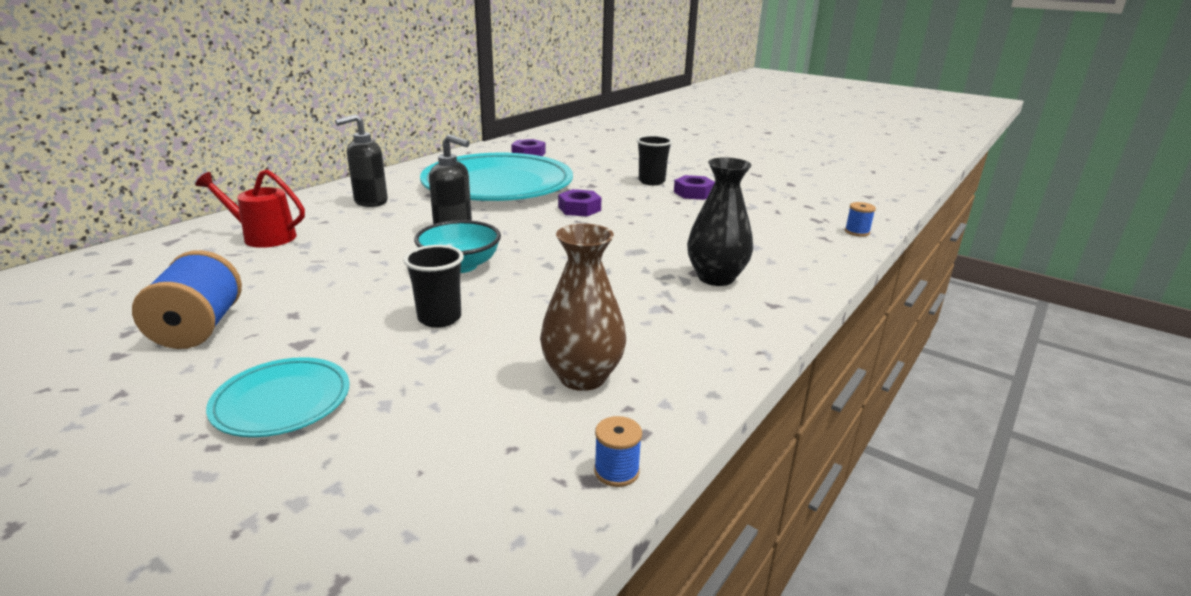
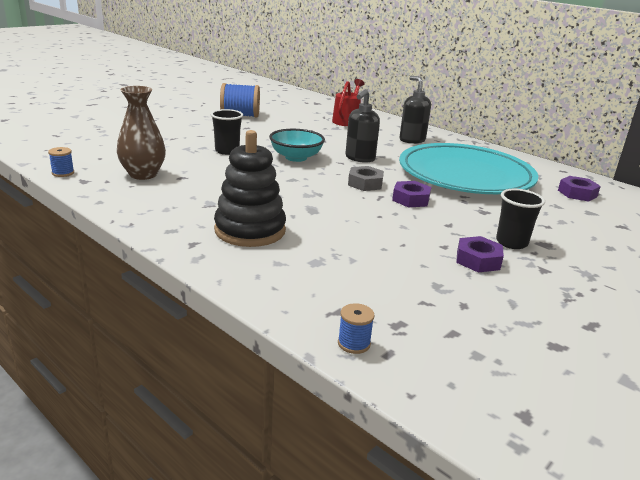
camera: 95 degrees right, 0 degrees up
turquoise plate [206,357,349,437] -> none
black vase [687,157,753,286] -> black stacking toy [214,130,286,247]
none -> grey nut [348,166,384,191]

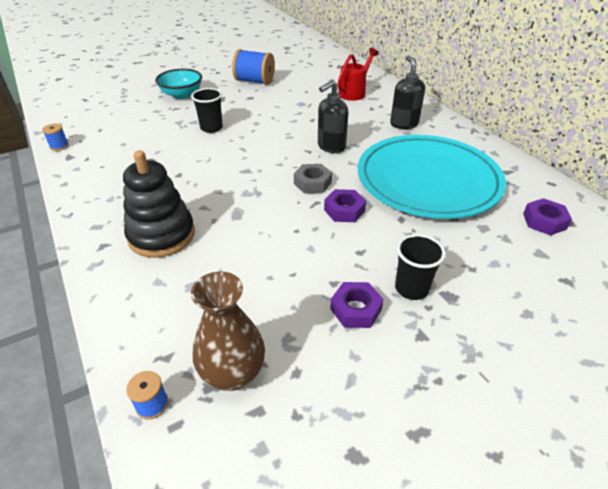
camera: 20 degrees right, 15 degrees up
brown vase [117,86,166,180] -> brown vase moved to [191,272,265,391]
turquoise bowl [269,129,325,162] -> turquoise bowl moved to [155,69,202,99]

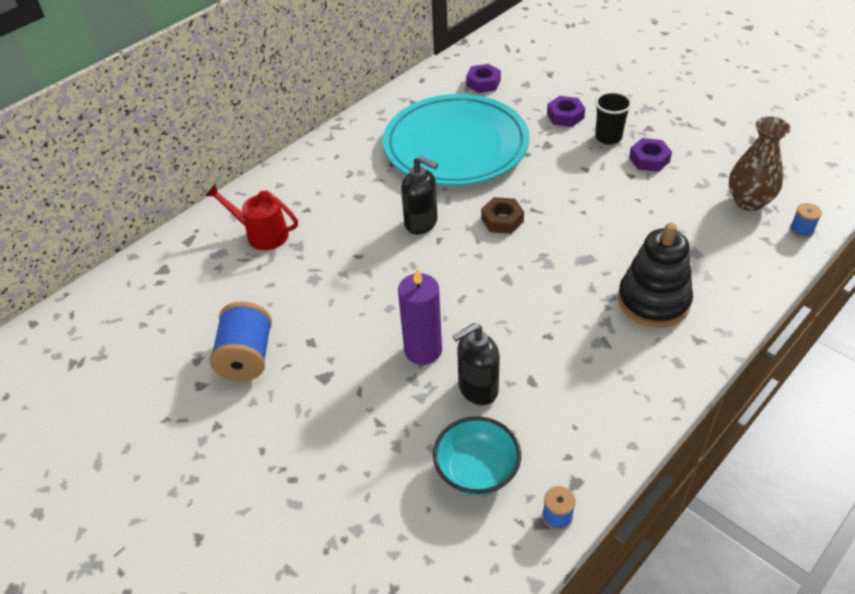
camera: 105 degrees left, 5 degrees up
turquoise bowl [155,69,202,99] -> turquoise bowl moved to [433,416,521,496]
black cup [191,88,223,133] -> purple candle [398,269,442,365]
grey nut [294,164,332,193] -> brown nut [481,197,524,234]
purple nut [324,189,366,222] -> purple nut moved to [547,96,585,127]
black soap dispenser [390,56,425,129] -> black soap dispenser moved to [452,323,500,406]

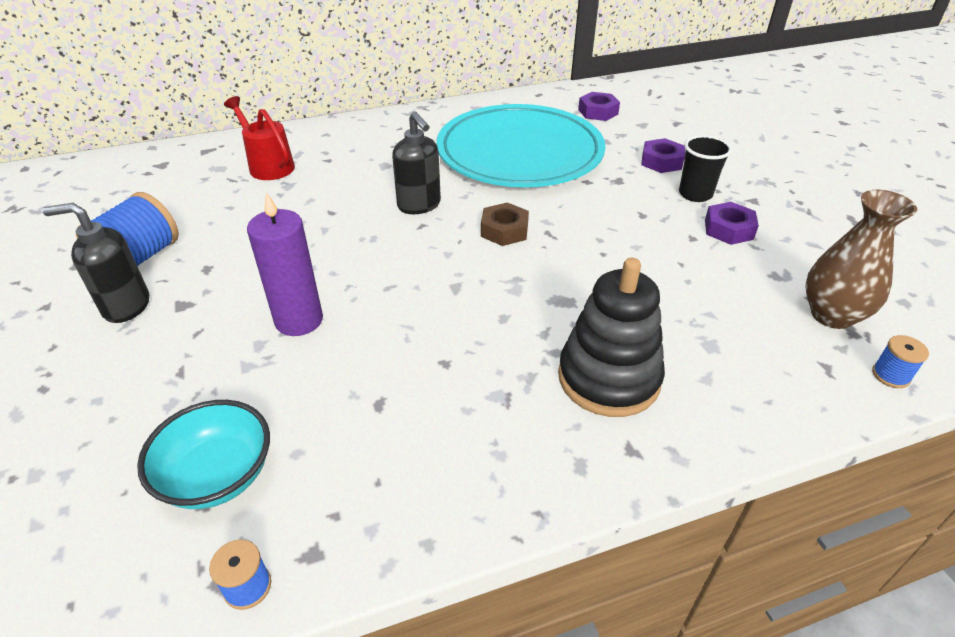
camera: 25 degrees right, 5 degrees down
black soap dispenser [452,323,500,406] -> black soap dispenser moved to [42,203,149,323]

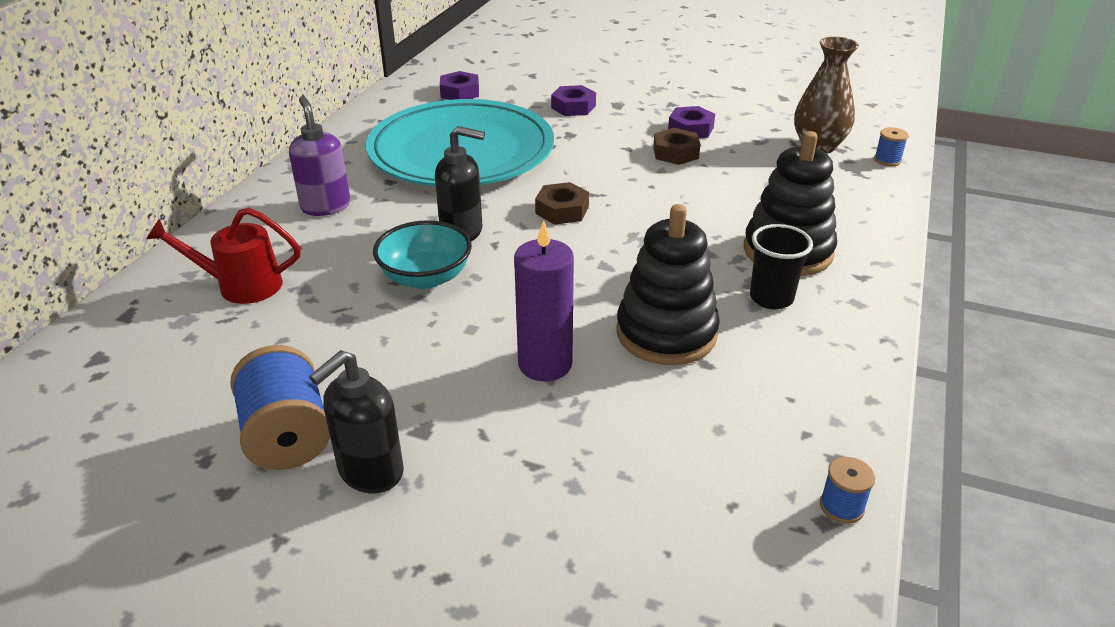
camera: 50 degrees left, 5 degrees down
turquoise bowl [137,400,270,509] -> turquoise bowl moved to [373,220,472,289]
black cup [679,135,732,202] -> black cup moved to [750,224,813,309]
none -> purple soap dispenser [289,96,351,216]
none -> black stacking toy [617,204,720,365]
none -> brown nut [653,128,700,165]

